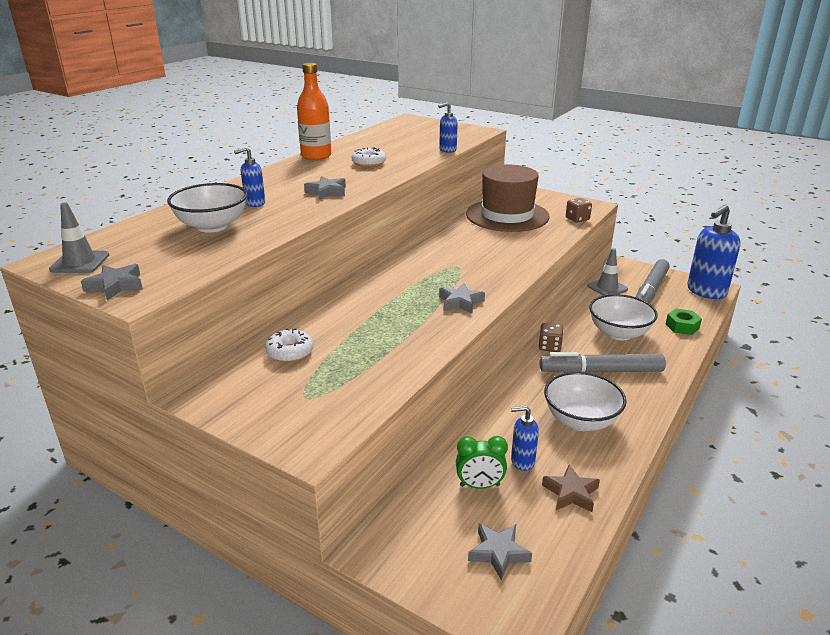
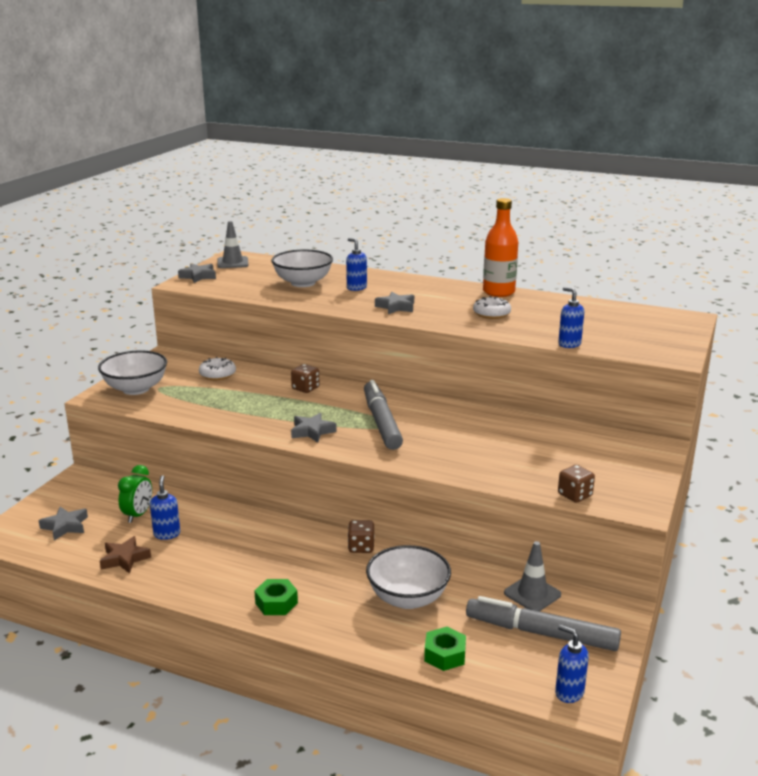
camera: 80 degrees right, 5 degrees down
green clock [456,436,508,489] -> green clock turned 150 degrees counterclockwise [118,465,152,523]
brown hat [466,164,550,232] -> none
grey marker [540,352,666,373] -> grey marker moved to [364,380,403,450]
white bowl [544,372,627,431] -> white bowl moved to [98,350,167,395]
blue soap dispenser [687,205,741,299] -> blue soap dispenser [555,625,589,703], size x0.51
none -> green nut [254,579,298,615]
none -> brown dice [291,364,320,393]

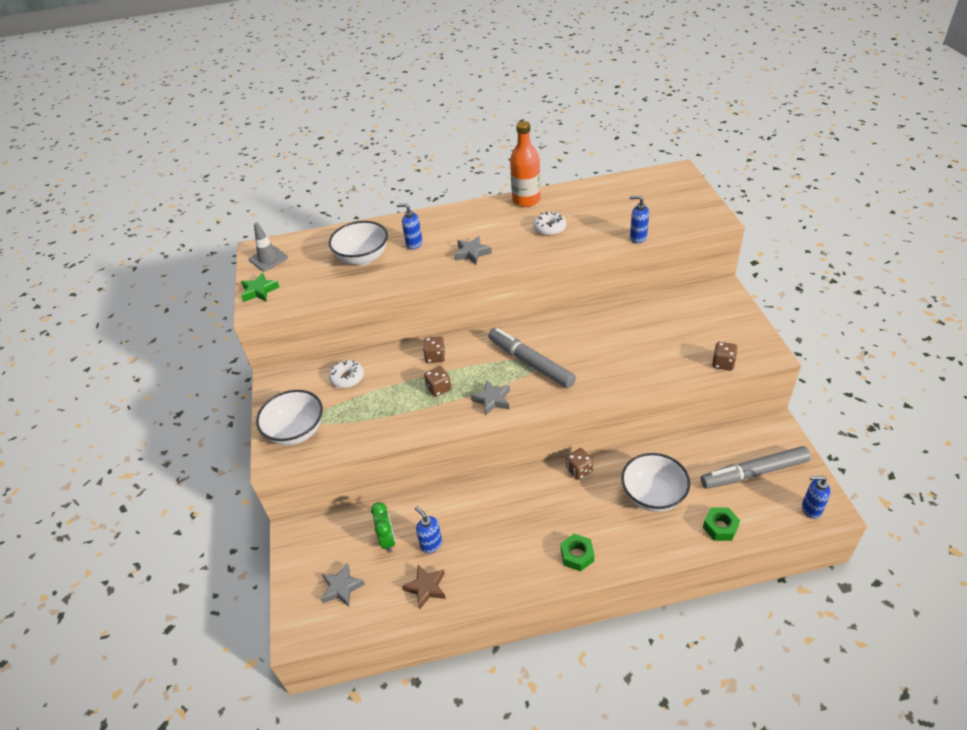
camera: 30 degrees left, 20 degrees up
grey star [178,263,216,283] -> green star [241,273,279,302]
grey traffic cone [504,541,561,611] -> none
none -> brown dice [424,366,451,397]

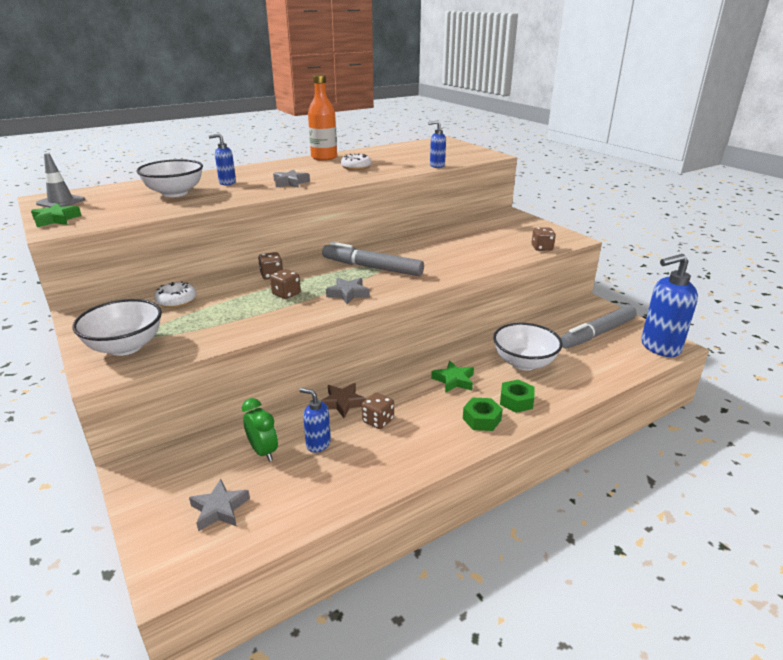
camera: 25 degrees left, 15 degrees down
brown star [402,565,446,609] -> brown star moved to [321,383,366,418]
brown dice [566,448,593,480] -> brown dice moved to [362,392,394,429]
green nut [703,507,740,541] -> green nut moved to [500,380,535,413]
blue soap dispenser [802,476,831,519] -> blue soap dispenser [641,254,698,357], size x1.94
none -> green star [431,361,474,393]

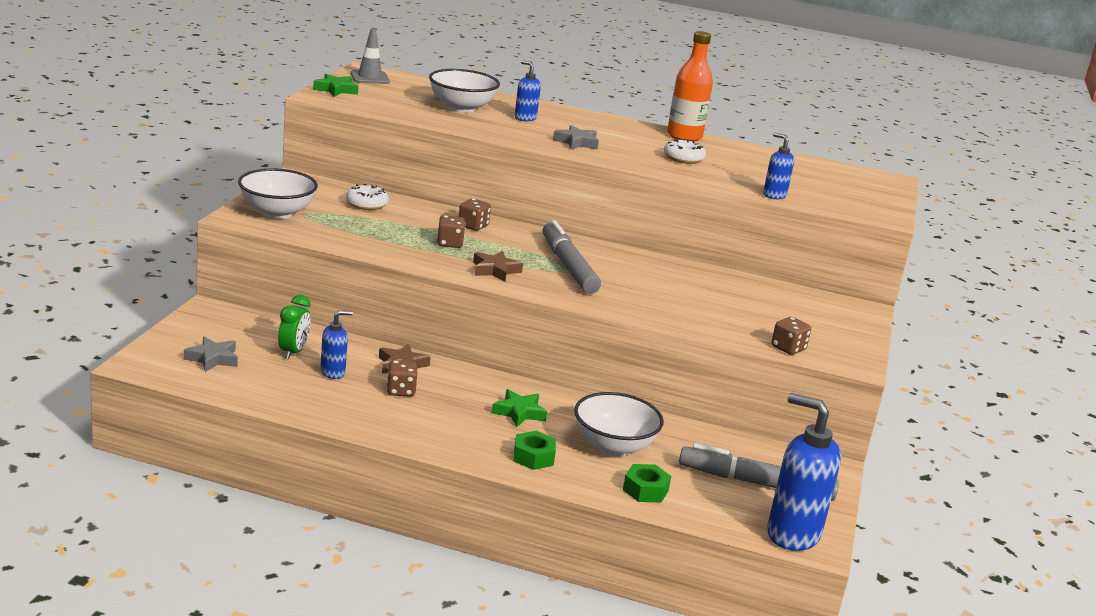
camera: 45 degrees right, 5 degrees down
blue soap dispenser [300,388,331,453] -> blue soap dispenser turned 75 degrees clockwise [320,310,353,379]
grey star [326,278,370,304] -> brown star [473,251,523,282]
green nut [463,397,503,431] -> green nut moved to [623,464,671,503]

